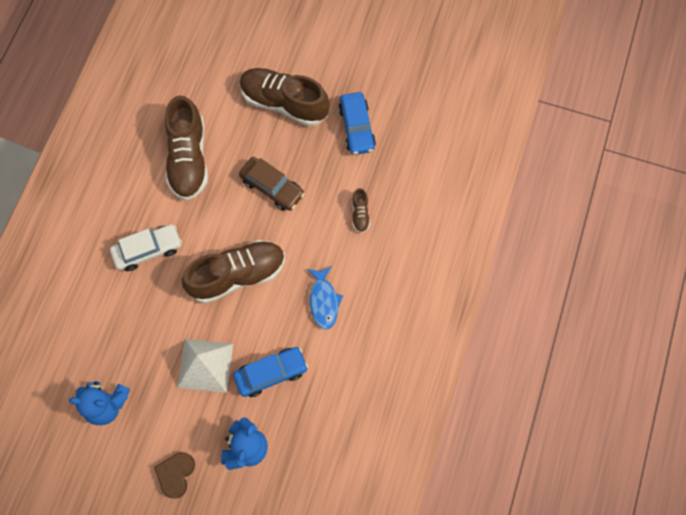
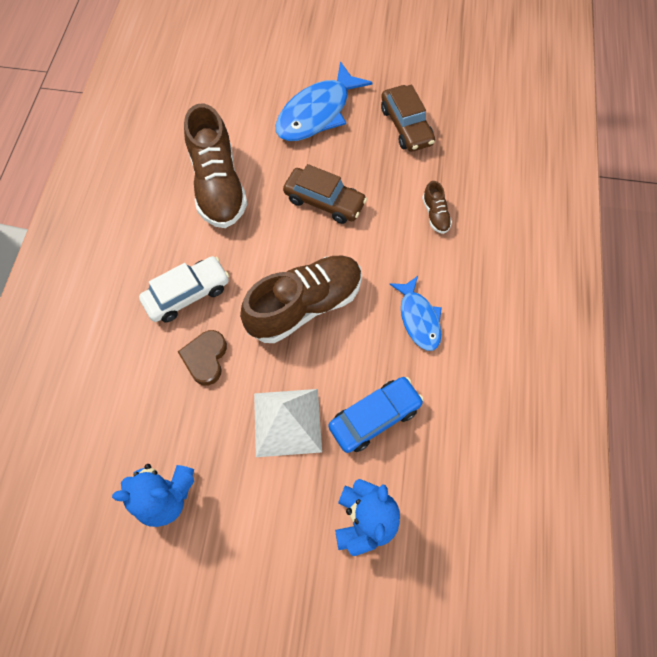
camera: 10 degrees left, 5 degrees down
brown heart [154,452,195,499] -> brown heart moved to [178,330,227,386]
brown shoe [239,68,330,126] -> blue fish [275,61,373,141]
blue car [339,92,376,155] -> brown car [381,85,435,152]

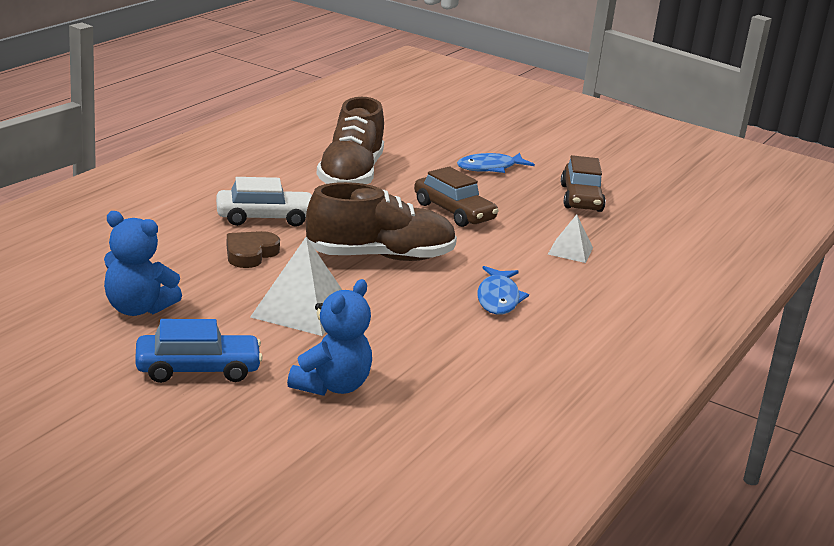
camera: 20 degrees right, 40 degrees down
blue fish [275,61,373,141] -> blue fish [457,153,535,173], size x0.61
blue car [328,377,424,453] -> blue car moved to [135,319,263,383]
brown shoe [422,181,452,234] -> white pyramid [548,214,593,263]

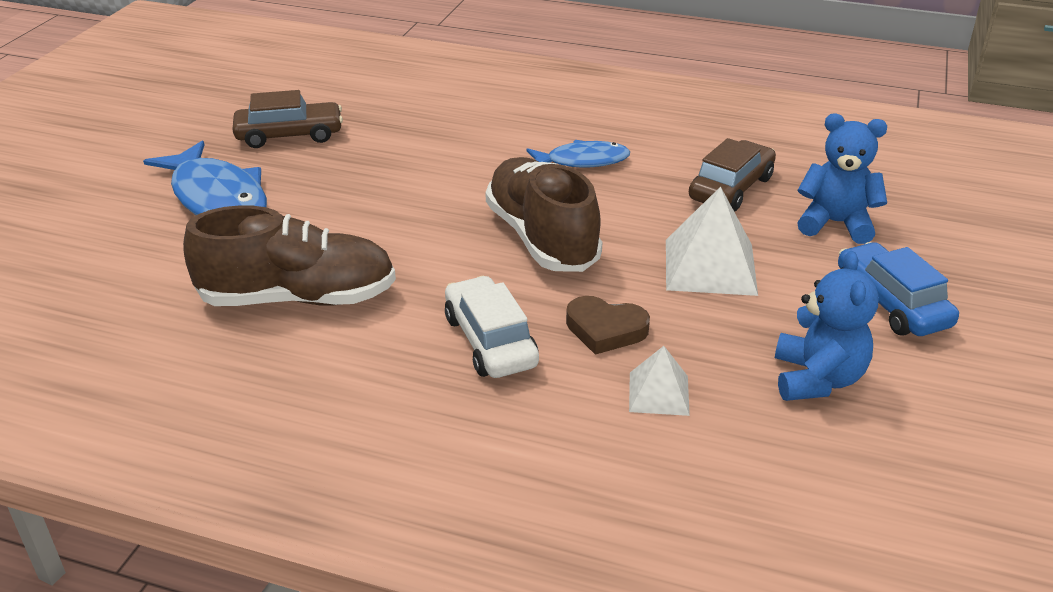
camera: 100 degrees left, 10 degrees up
brown car [414,166,499,227] -> brown car moved to [689,138,776,212]
blue fish [457,153,535,173] -> blue fish [143,141,267,215], size x1.63
white pyramid [548,214,593,263] -> white pyramid moved to [629,346,690,416]

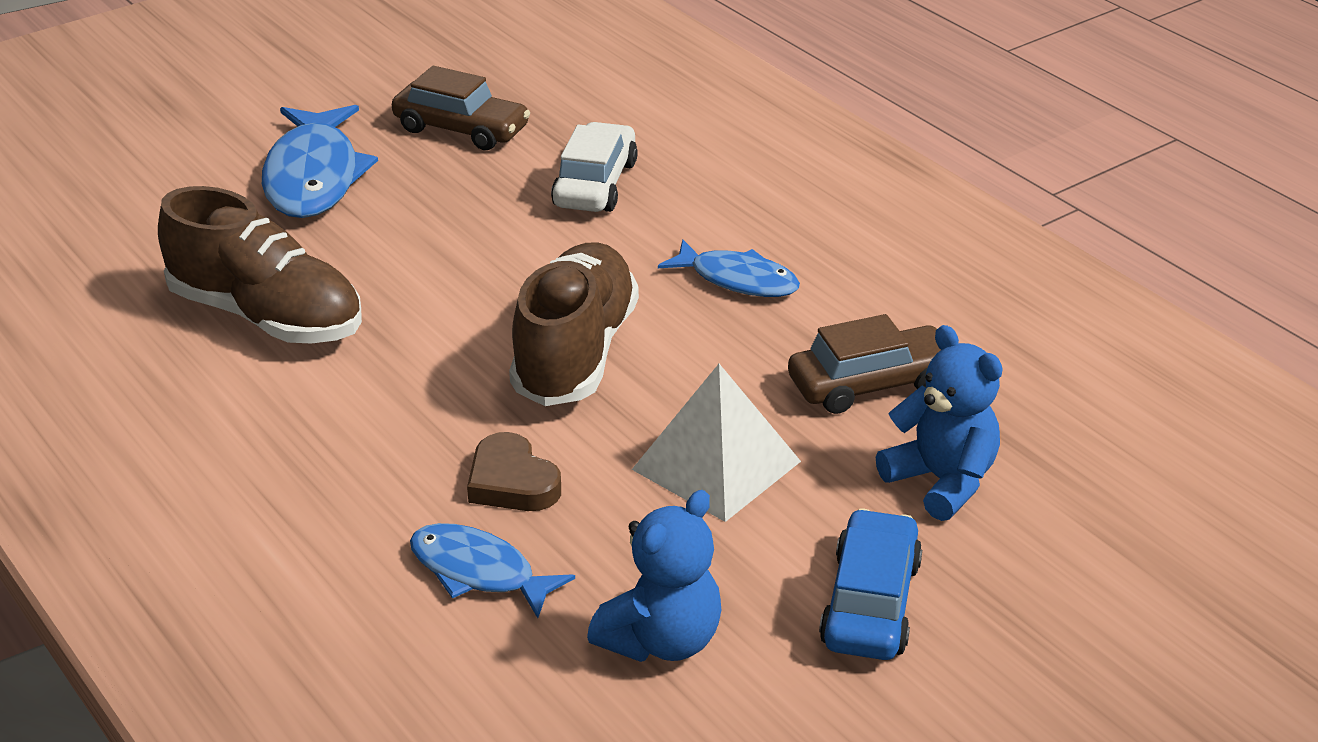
camera: 35 degrees right, 0 degrees up
white car [445,276,539,378] -> white car moved to [551,122,638,212]
white pyramid [629,346,690,416] -> blue fish [410,523,575,618]

